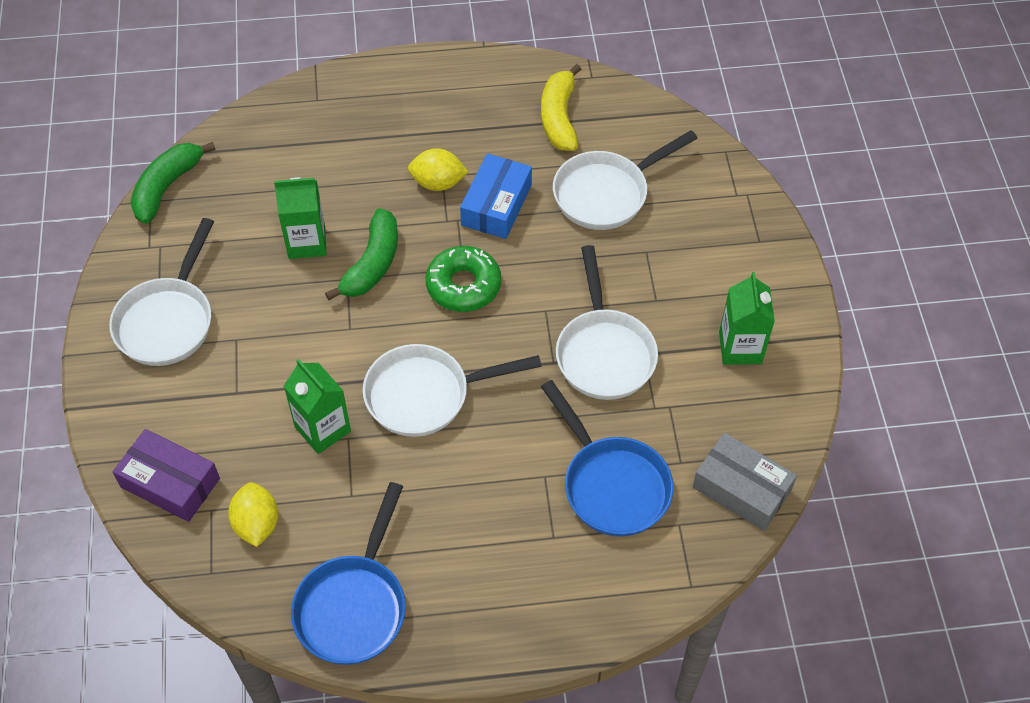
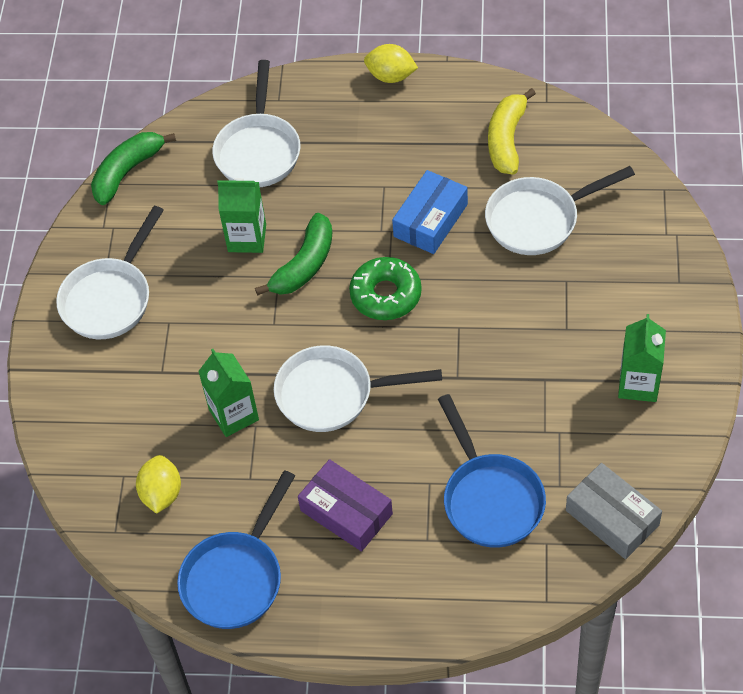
camera: 15 degrees right, 0 degrees up
purple box [113,429,220,522] -> purple box moved to [298,459,393,552]
yellow lemon [408,148,468,191] -> yellow lemon moved to [364,44,418,83]
white pan [556,245,658,400] -> white pan moved to [212,60,300,187]

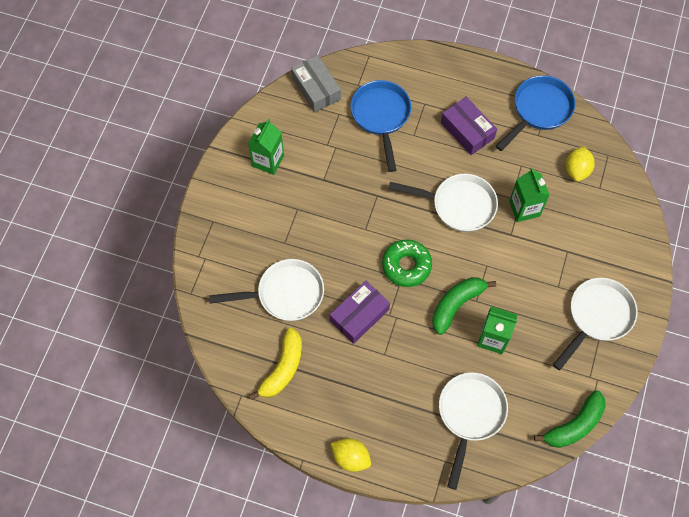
camera: 170 degrees left, 10 degrees up
blue box [392,170,468,254] -> purple box [330,281,390,344]

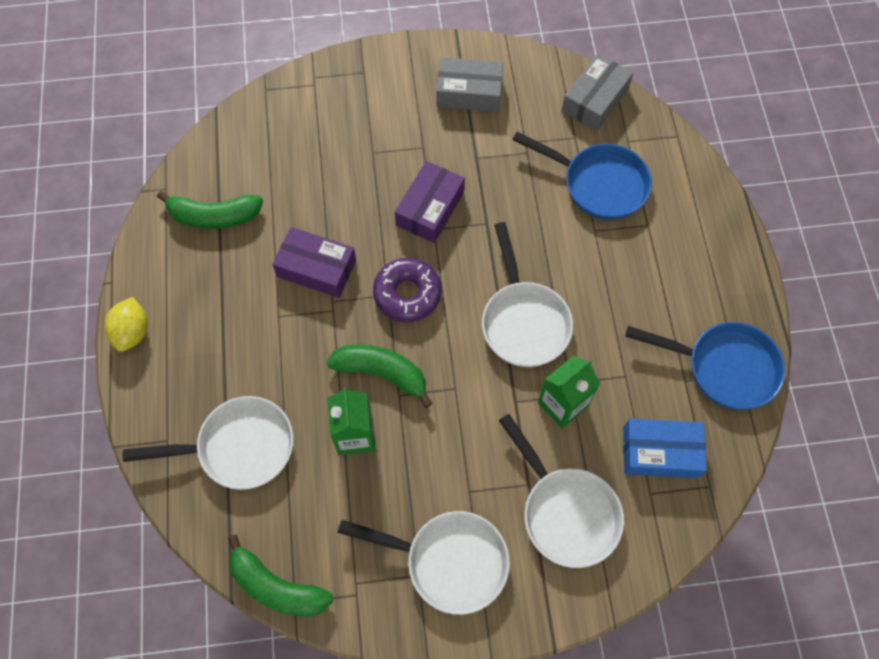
camera: 65 degrees right, 0 degrees up
white pan [209,259,324,321] -> white pan moved to [499,414,624,568]
green carton [248,119,284,175] -> grey box [436,57,503,112]
yellow banana [249,328,302,400] -> green banana [157,191,263,229]
blue pan [350,80,411,172] -> blue pan turned 60 degrees clockwise [512,132,652,220]
green donut [382,239,432,287] -> purple donut [373,258,442,322]
purple box [441,97,497,155] -> purple box moved to [395,161,465,243]
yellow lemon [566,146,595,182] -> blue box [623,419,707,478]

